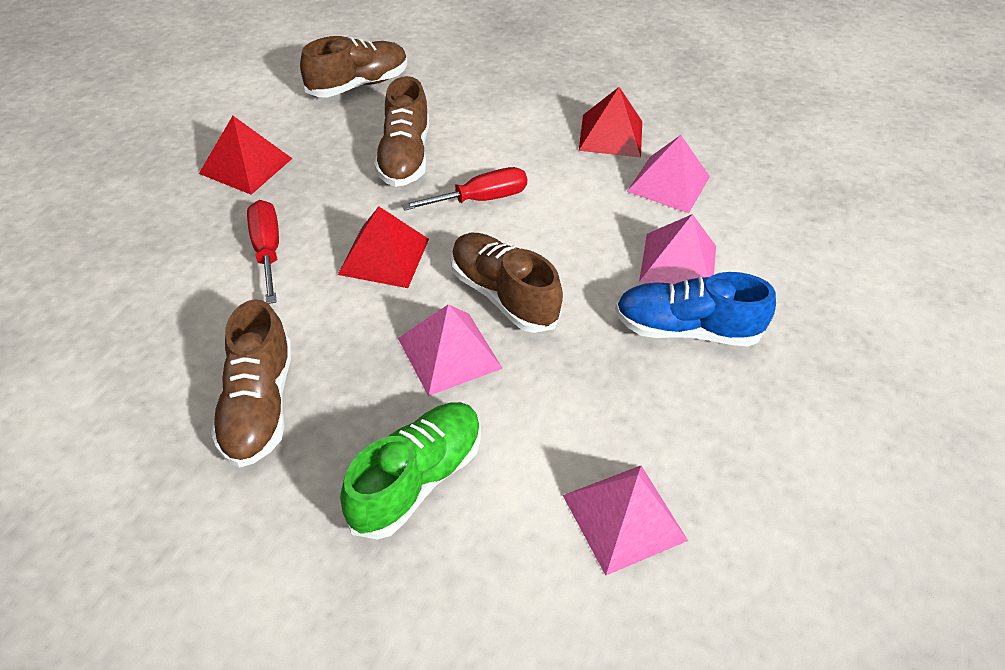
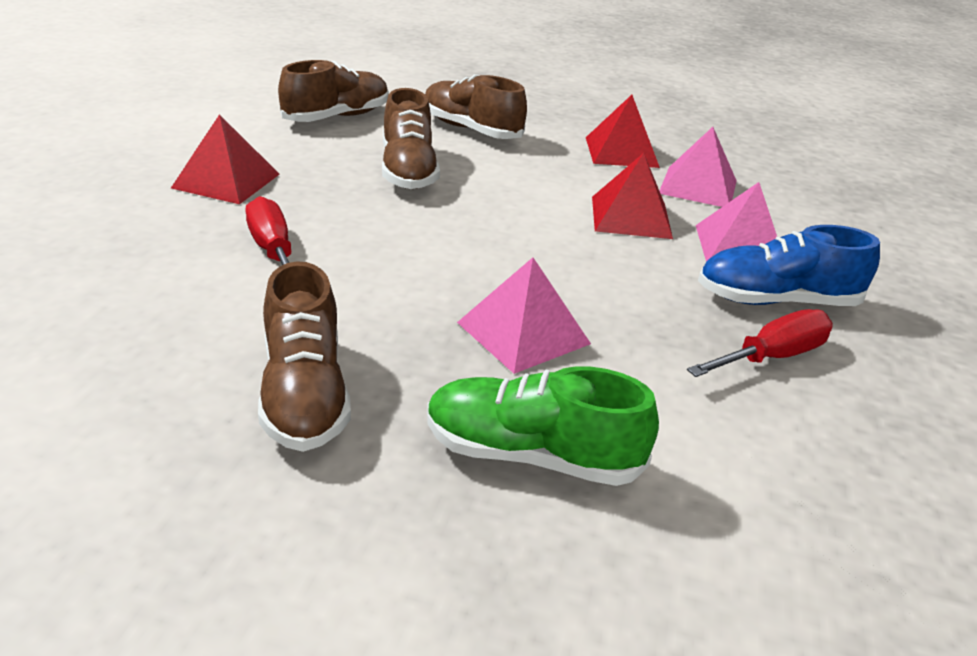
camera: 10 degrees left, 15 degrees down
red pyramid [338,206,429,288] -> red pyramid moved to [592,153,673,239]
green shoe [340,402,481,540] -> green shoe turned 105 degrees counterclockwise [427,366,659,486]
red screwdriver [402,167,527,211] -> red screwdriver moved to [687,309,833,377]
brown shoe [451,233,563,333] -> brown shoe moved to [425,74,527,139]
pink pyramid [563,466,688,575] -> none

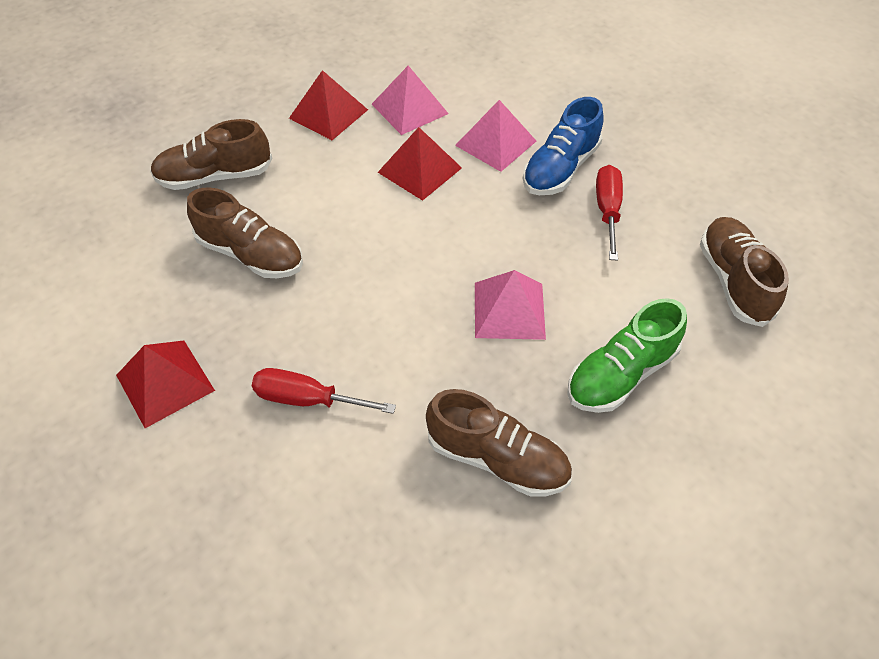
camera: 50 degrees left, 20 degrees up
brown shoe [278,60,389,122] -> brown shoe moved to [700,217,789,327]

